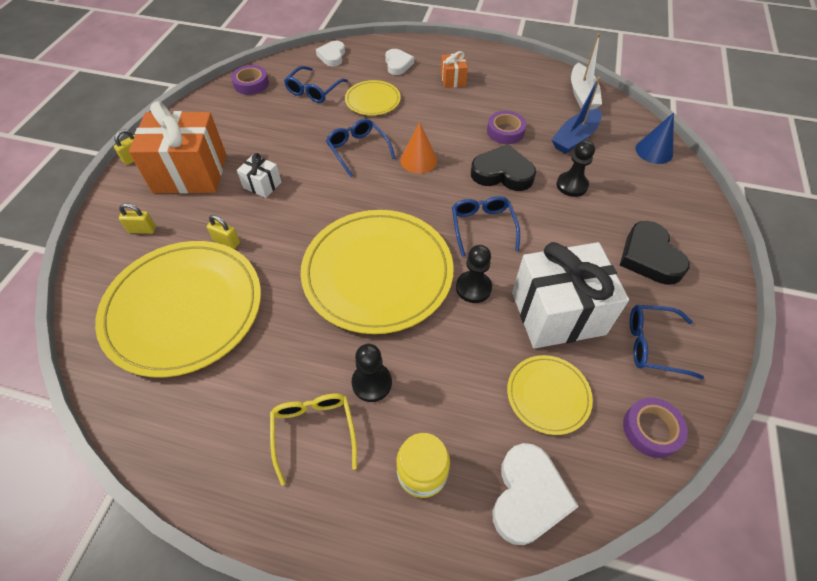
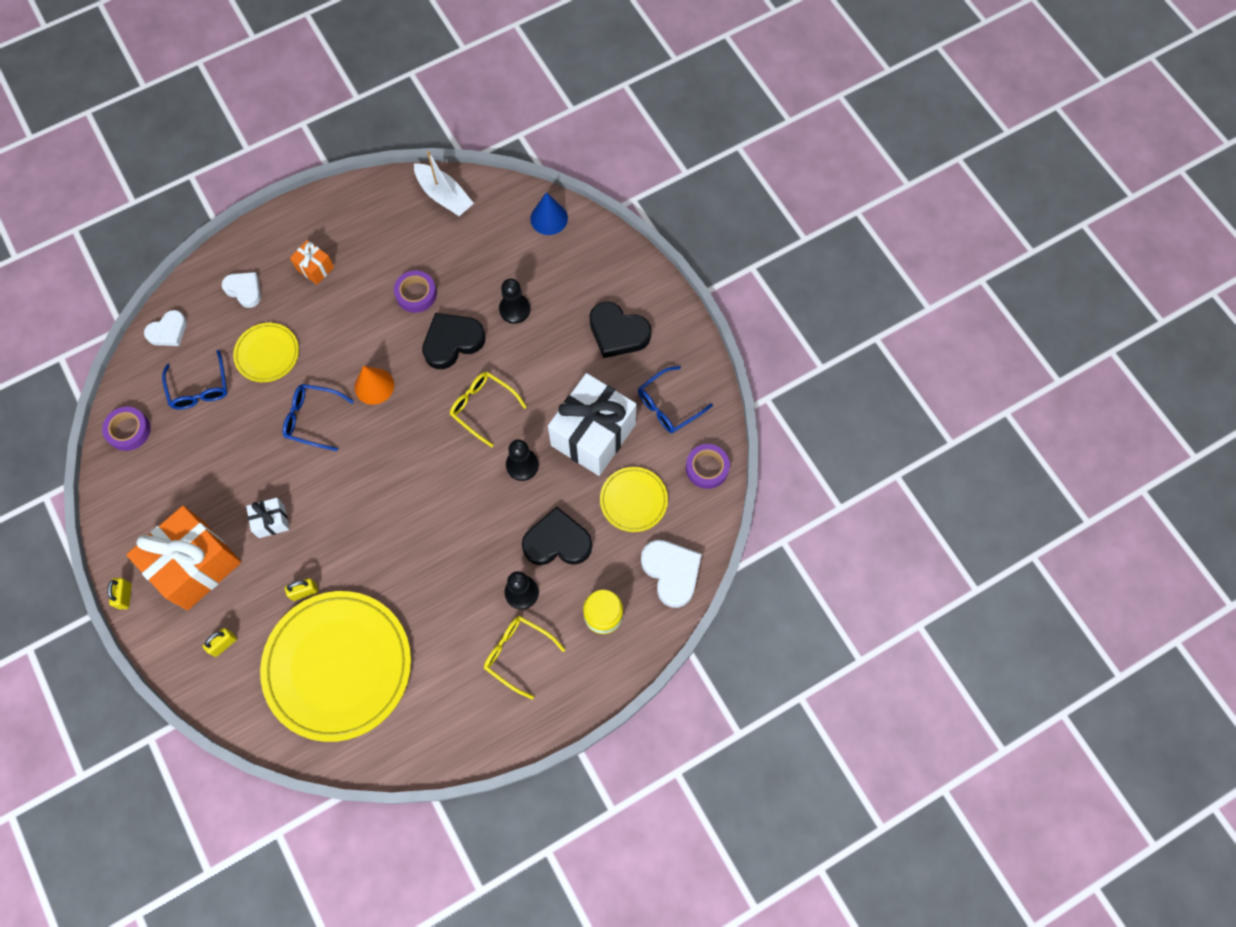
camera: 45 degrees left, 15 degrees up
yellow plate [301,210,454,334] -> none
white heart [316,41,345,66] -> white heart turned 90 degrees counterclockwise [144,310,187,346]
blue glasses [452,196,520,257] -> yellow glasses [450,372,527,447]
blue boat [551,77,602,154] -> none
none -> black heart [522,507,592,565]

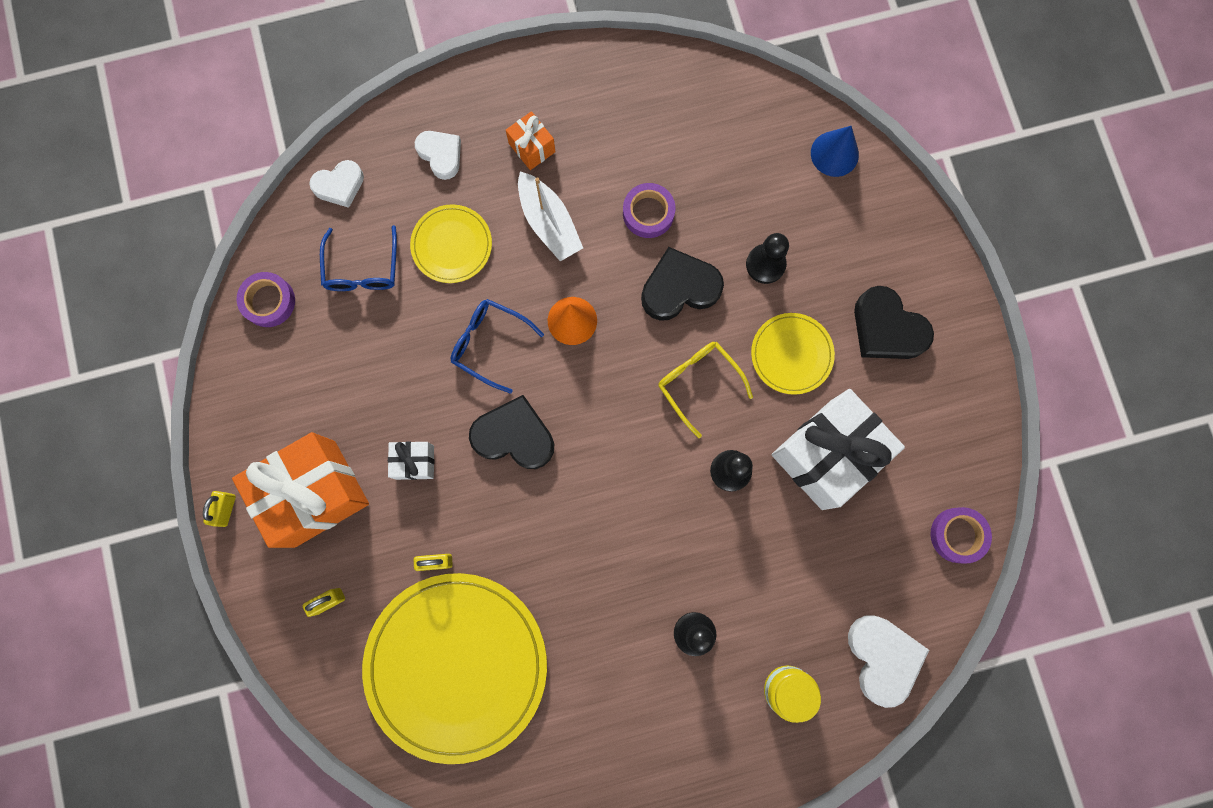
camera: 15 degrees right, 10 degrees up
white boat [414,151,474,216] -> white boat moved to [518,171,583,261]
yellow glasses [484,616,565,699] -> none
black heart [522,507,592,565] -> black heart moved to [469,395,554,469]
yellow plate [600,467,668,532] -> yellow plate moved to [751,313,835,395]
blue glasses [638,366,713,433] -> none

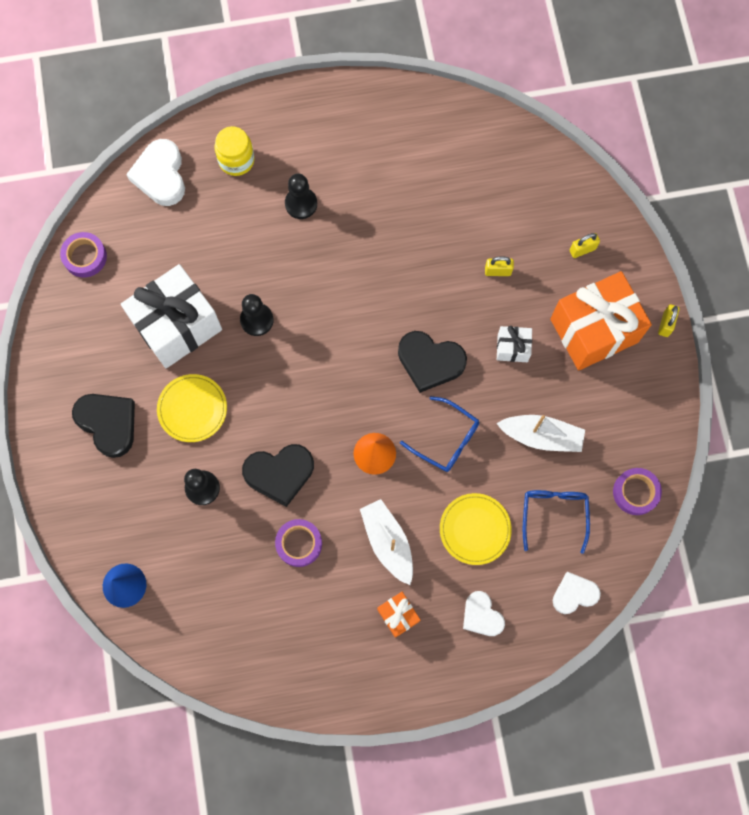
camera: 175 degrees left, 5 degrees down
yellow plate [362,573,547,764] -> none
yellow glasses [658,342,753,438] -> none
none -> white boat [496,415,585,452]

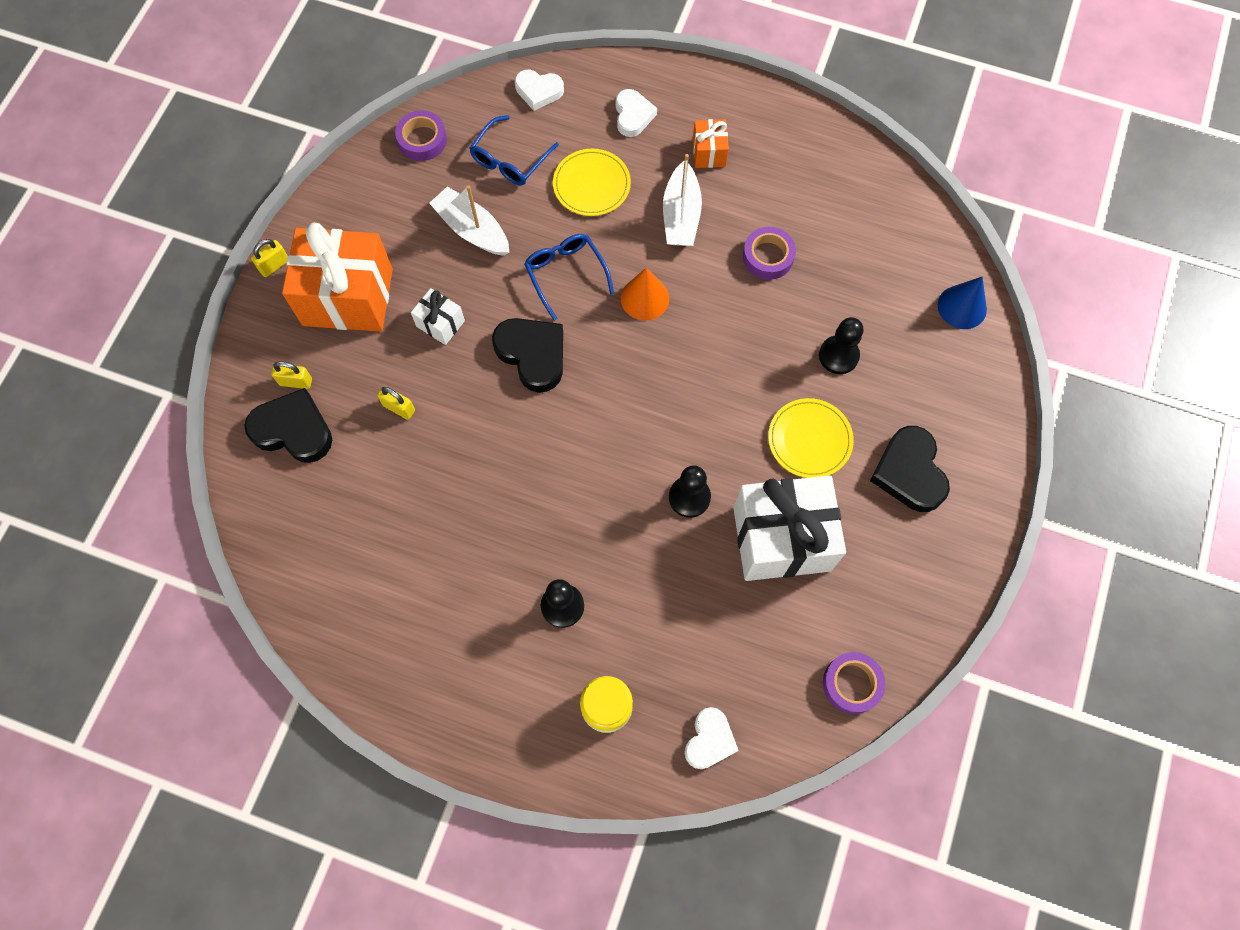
camera: 150 degrees left, 5 degrees down
white heart [126,139,185,206] -> white heart [684,707,739,769], size x0.65
black heart [242,444,314,507] -> black heart moved to [244,388,332,463]

